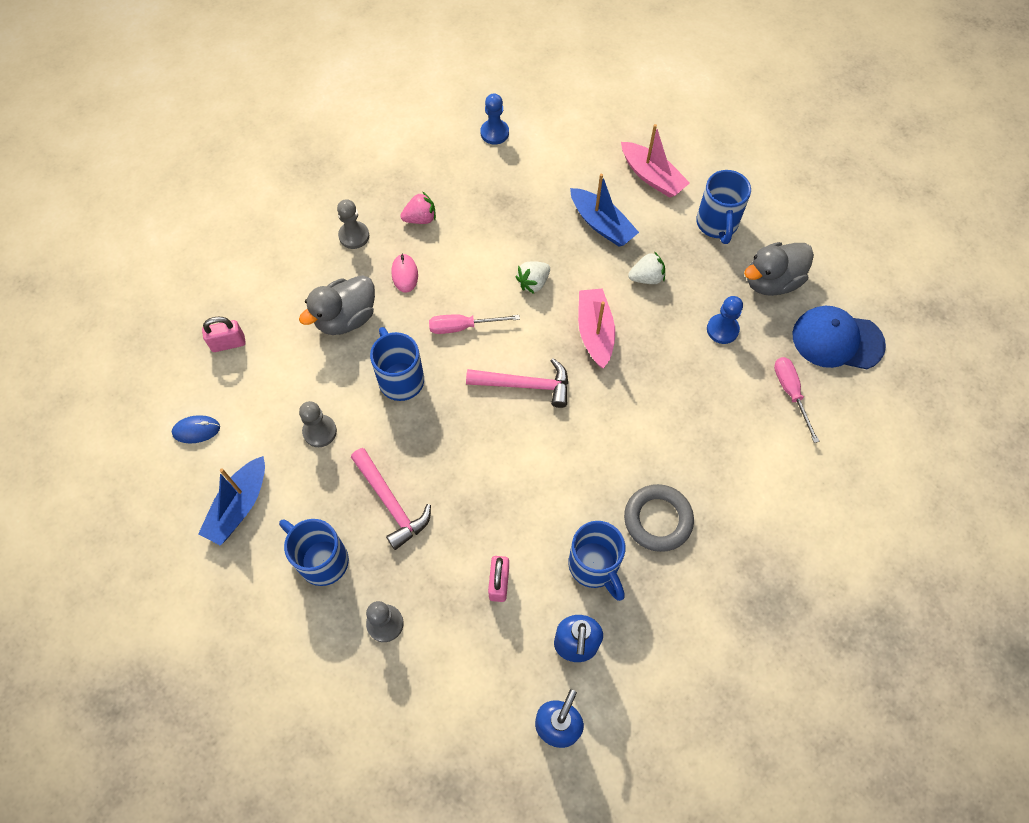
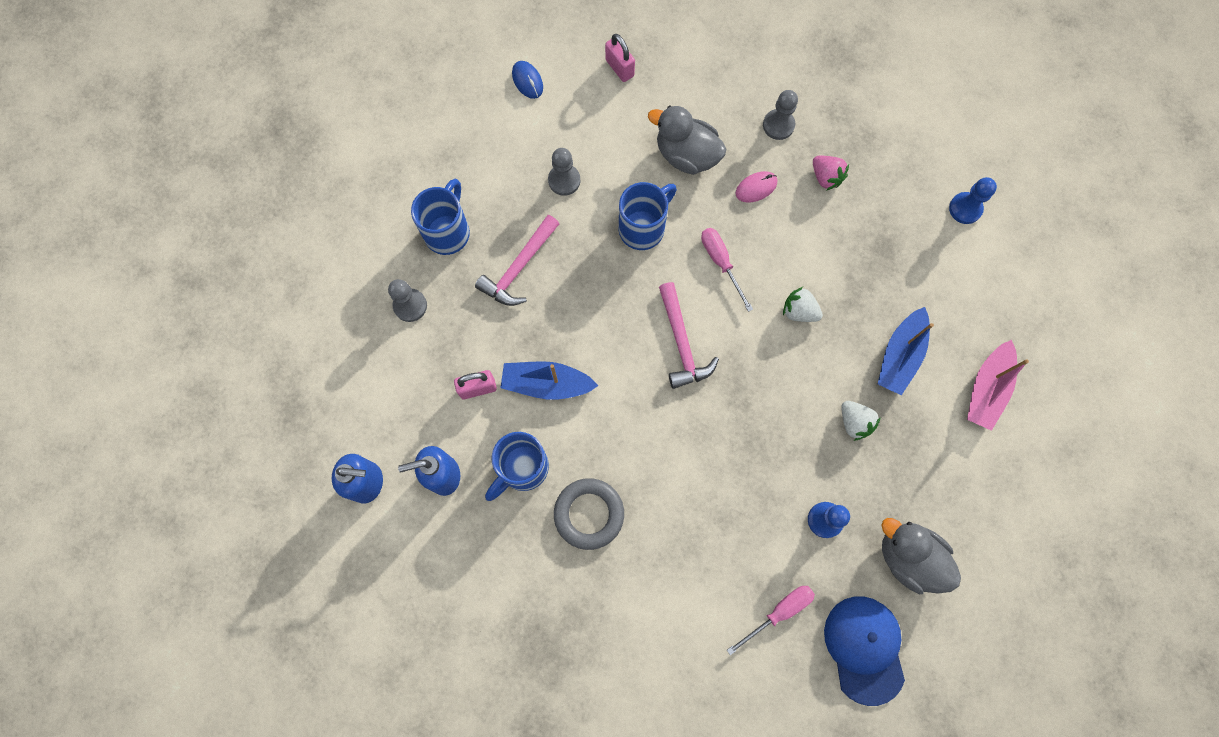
camera: 70 degrees right, 10 degrees up
blue boat [198,456,265,546] -> blue boat moved to [501,361,598,400]
pink boat [578,288,615,368] -> none
blue mug [696,170,751,244] -> none

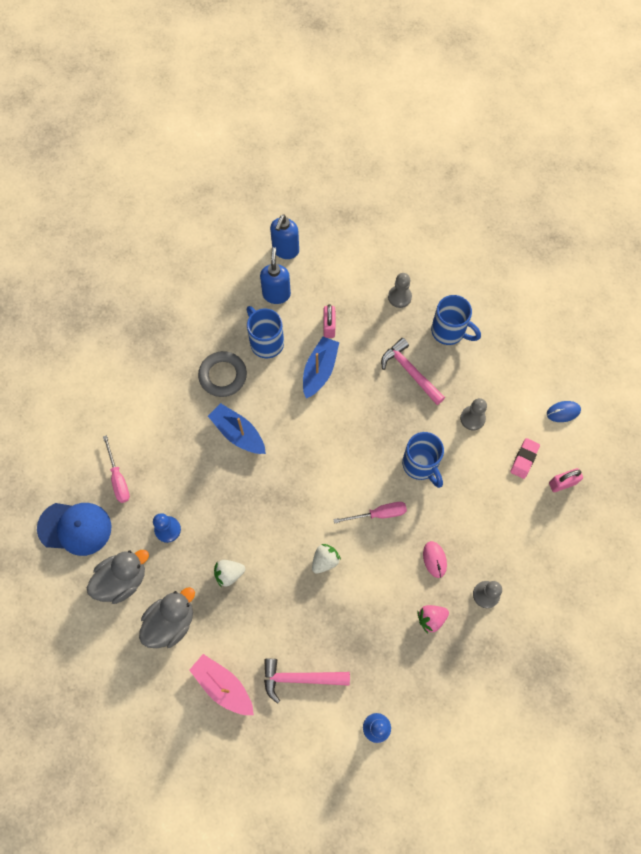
camera: 105 degrees right, 5 degrees down
grey duck [648,105,726,175] -> grey duck moved to [139,587,195,648]
pink hammer [659,282,719,389] -> pink hammer moved to [264,658,350,704]
blue boat [878,307,934,396] -> blue boat moved to [208,403,266,454]
none -> pink eraser [510,438,540,479]

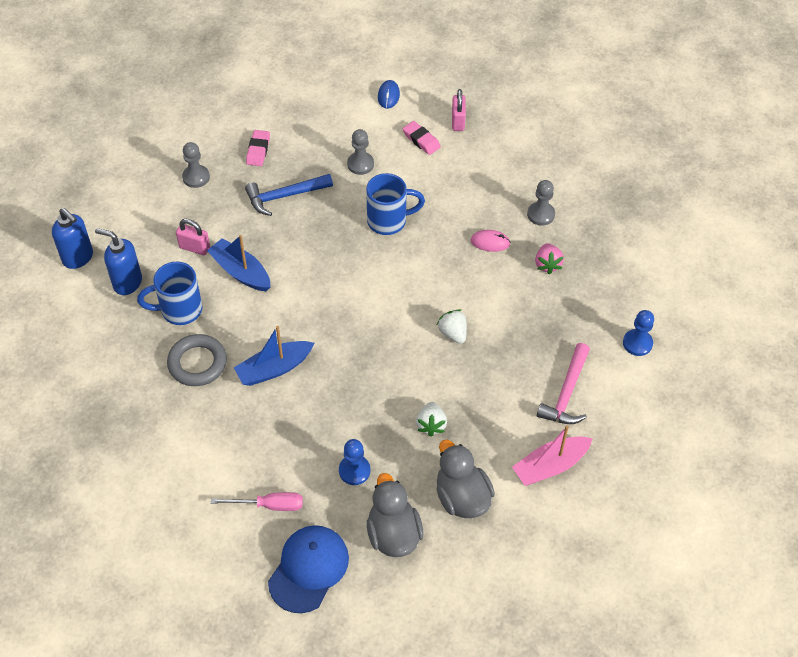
camera: 70 degrees left, 15 degrees down
pink screwdriver [333,502,407,524] -> none
pink hammer [381,338,445,405] -> blue hammer [245,174,333,216]
blue mug [431,295,481,345] -> pink eraser [246,130,270,166]

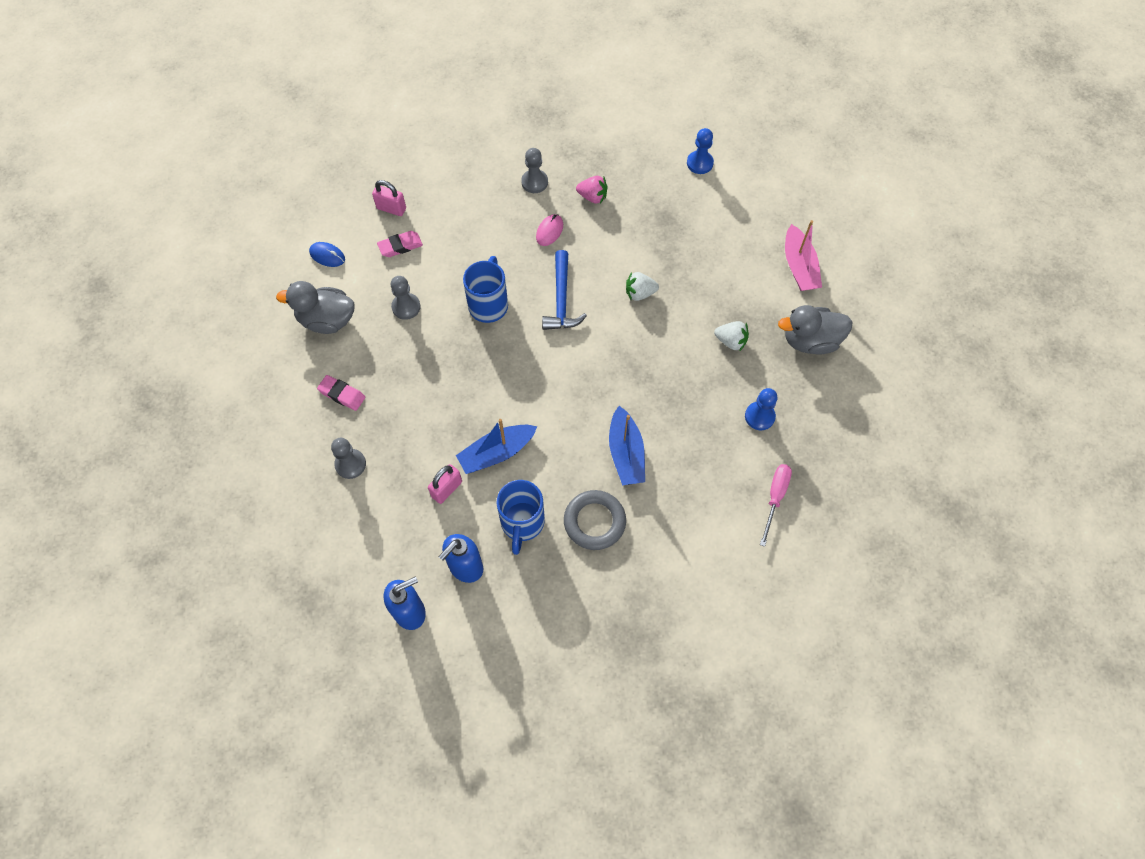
camera: 70 degrees left, 10 degrees up
blue hammer [245,174,333,216] -> blue hammer moved to [542,250,587,330]
blue cap [268,525,349,613] -> none
grey duck [367,473,424,557] -> grey duck moved to [276,281,354,334]
pink hammer [537,343,590,424] -> none

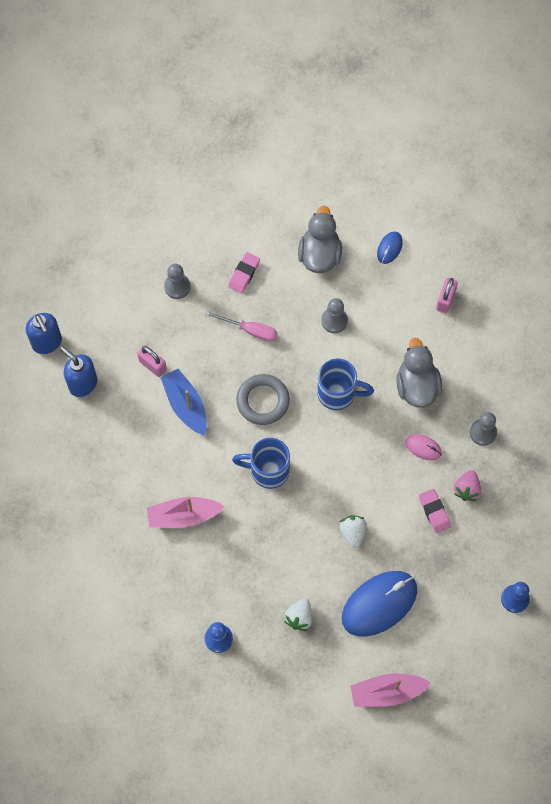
camera: 90 degrees right, 5 degrees up
pink eraser [377,231,423,257] -> pink eraser moved to [419,489,451,533]
blue mug [497,480,545,555] -> blue mug moved to [232,438,290,489]
blue hammer [542,250,587,330] -> none
grey ring [564,490,626,550] -> grey ring moved to [236,374,290,425]
blue boat [609,406,645,485] -> pink boat [147,496,225,528]
pink screwdriver [760,464,792,547] -> pink screwdriver moved to [205,311,277,342]
grey duck [778,305,853,355] -> grey duck moved to [396,338,442,408]
none -> blue mouse [342,571,417,637]

